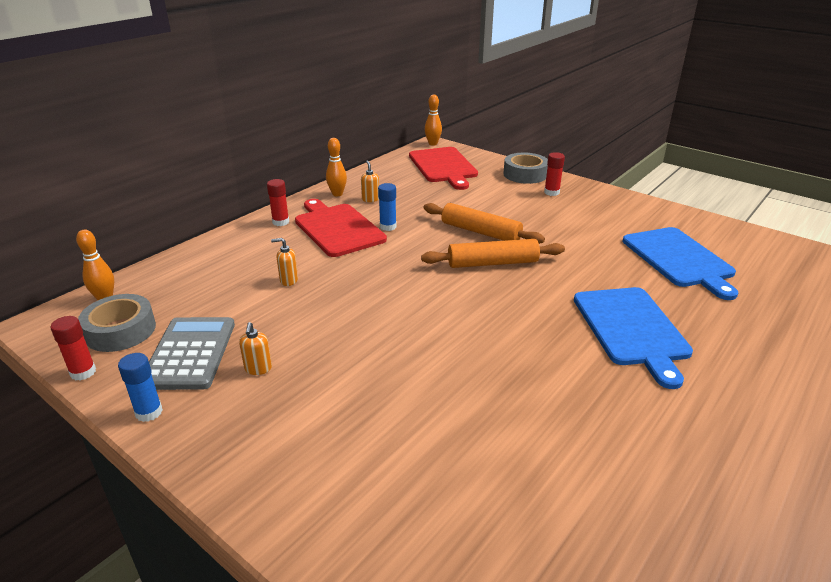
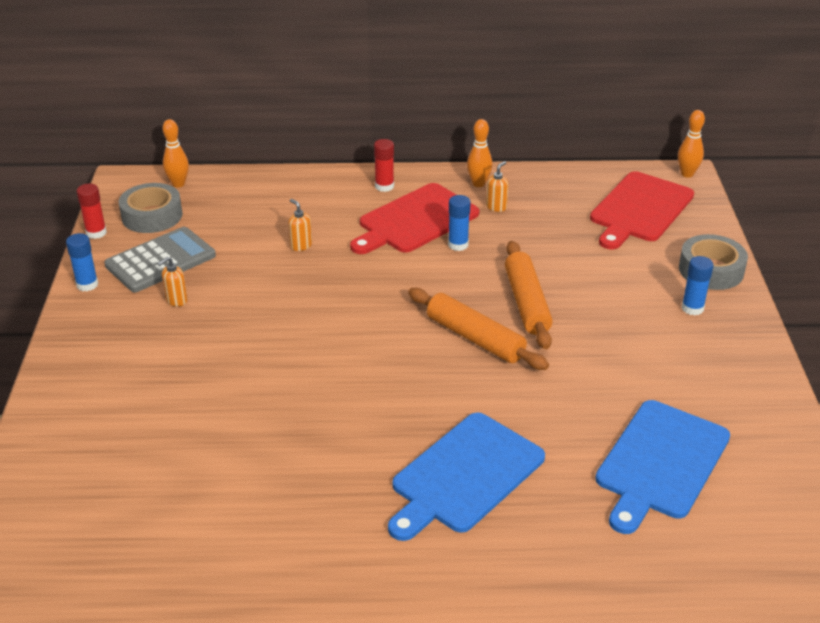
camera: 50 degrees right, 5 degrees up
red cutting board [295,199,387,257] -> red cutting board turned 150 degrees counterclockwise [350,183,479,254]
red glue stick [544,152,565,196] -> blue glue stick [682,256,714,316]

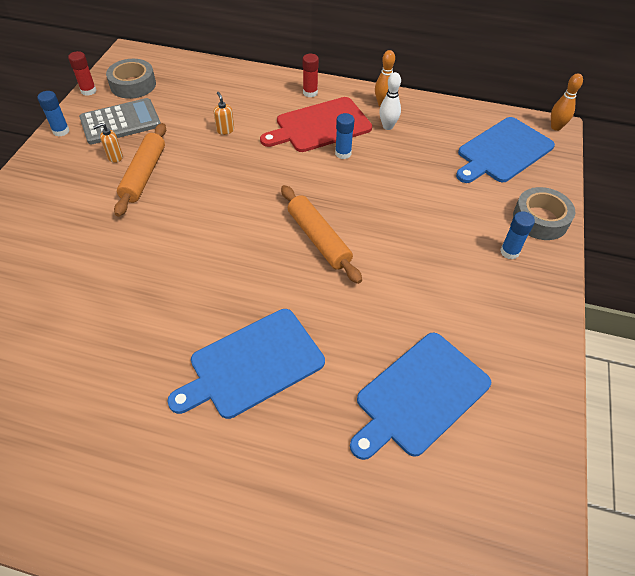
camera: 15 degrees right, 15 degrees up
orange bowling pin [163,119,189,188] -> none
orange soap dispenser [486,161,509,212] -> white bowling pin [379,72,401,130]
orange rolling pin [505,241,553,349] -> orange rolling pin moved to [114,123,166,217]
red cutting board [590,171,694,249] -> blue cutting board [456,117,555,183]

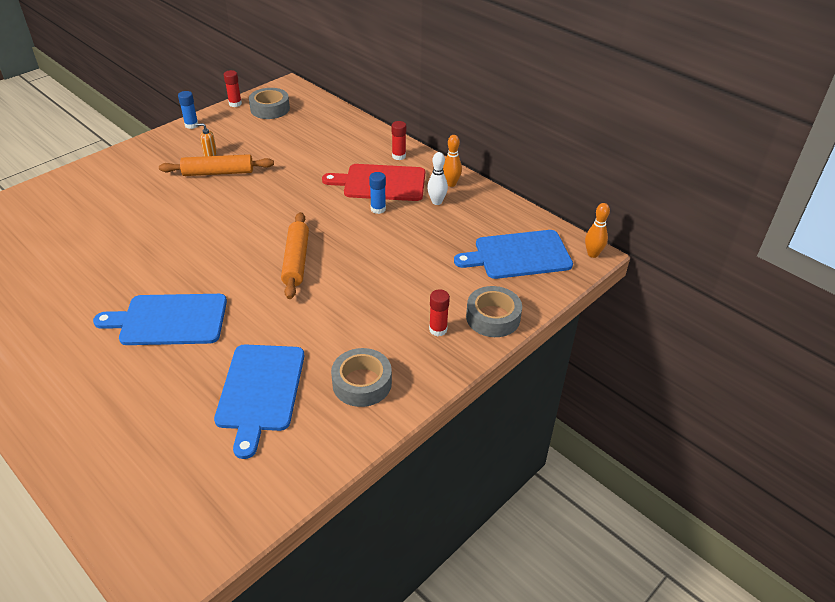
camera: 30 degrees right, 10 degrees down
grey calculator [79,98,161,144] -> none
orange rolling pin [114,123,166,217] -> orange rolling pin turned 45 degrees clockwise [159,154,274,176]
orange soap dispenser [214,92,234,135] -> none
blue cutting board [350,333,491,460] -> blue cutting board turned 75 degrees counterclockwise [214,344,304,459]
blue glue stick [500,211,535,259] -> red glue stick [429,289,450,336]
none -> grey tape [331,348,392,407]

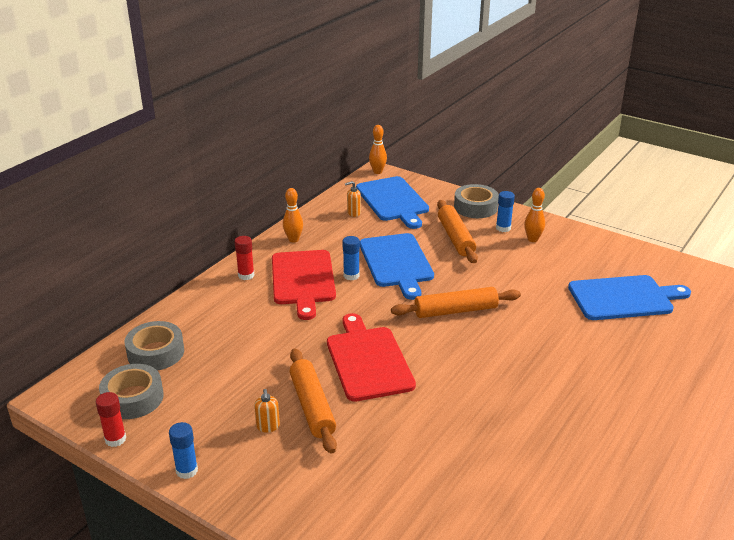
camera: 100 degrees left, 10 degrees down
blue cutting board [93,294,227,345] -> blue cutting board moved to [360,233,434,300]
grey tape [331,348,392,407] -> grey tape moved to [124,321,184,371]
white bowling pin [427,152,448,205] -> none
red glue stick [429,289,450,336] -> blue glue stick [496,191,515,232]
none -> red cutting board [327,313,416,402]
none -> orange soap dispenser [345,181,361,217]
none -> orange rolling pin [437,200,478,263]
none -> orange bowling pin [524,188,545,242]

